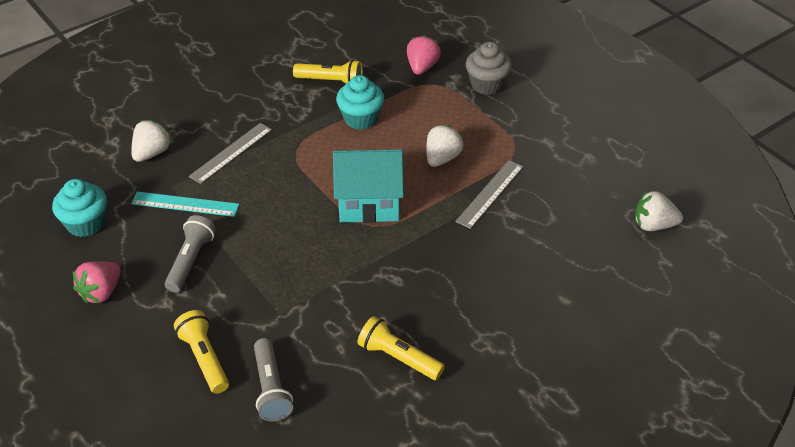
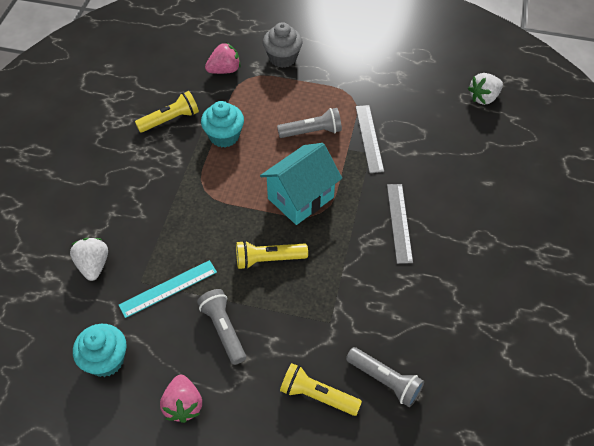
camera: 40 degrees left, 10 degrees up
grey ruler [189,123,272,184] -> grey ruler moved to [387,184,413,264]
yellow flashlight [358,316,445,380] -> yellow flashlight moved to [236,240,308,269]
pink strawberry [407,35,441,75] -> pink strawberry turned 90 degrees clockwise [205,43,240,74]
white strawberry [426,125,464,167] -> grey flashlight [277,108,342,138]

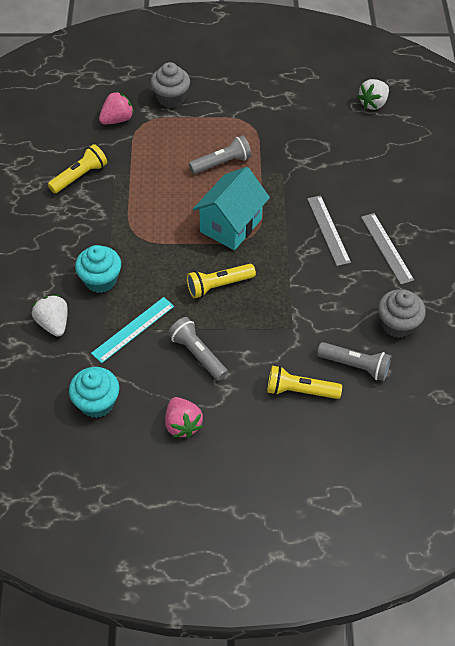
camera: 15 degrees left, 0 degrees up
turquoise cupcake [201,101,244,148] -> turquoise cupcake moved to [75,245,121,293]
grey ruler [356,105,384,173] -> grey ruler moved to [361,213,414,285]
none -> grey cupcake [378,289,426,338]

